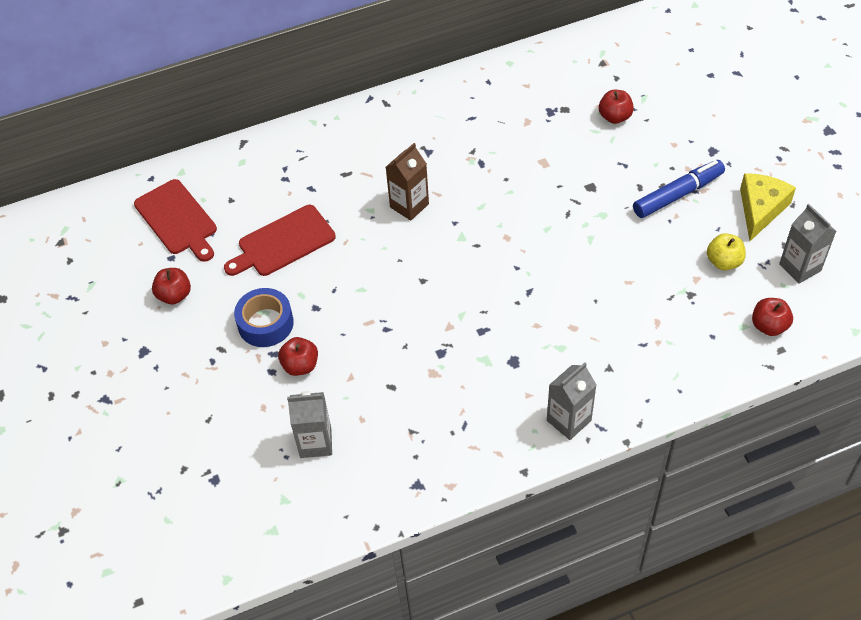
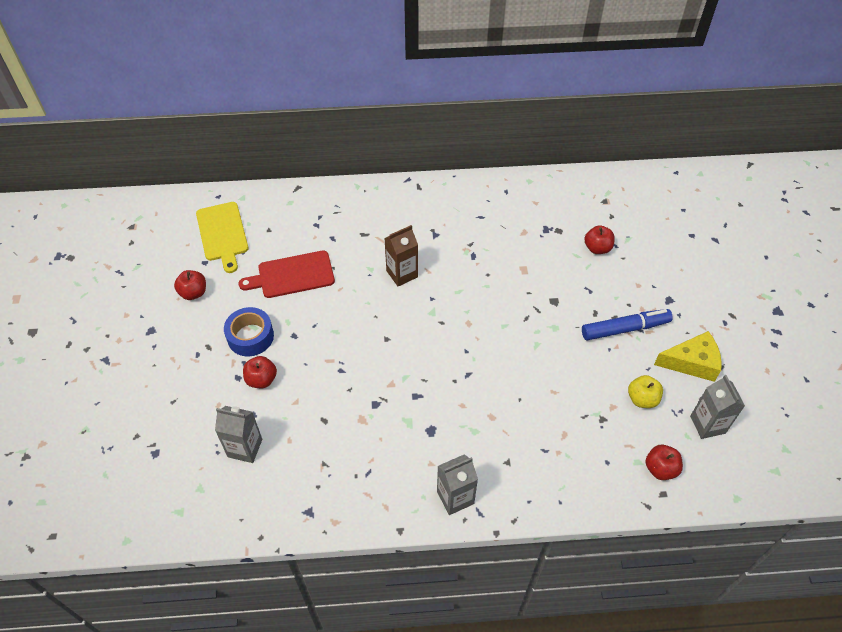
camera: 15 degrees right, 0 degrees up
red cutting board [134,179,217,262] -> yellow cutting board [196,202,249,273]
yellow cheese [740,173,796,241] -> yellow cheese turned 45 degrees clockwise [654,331,722,382]

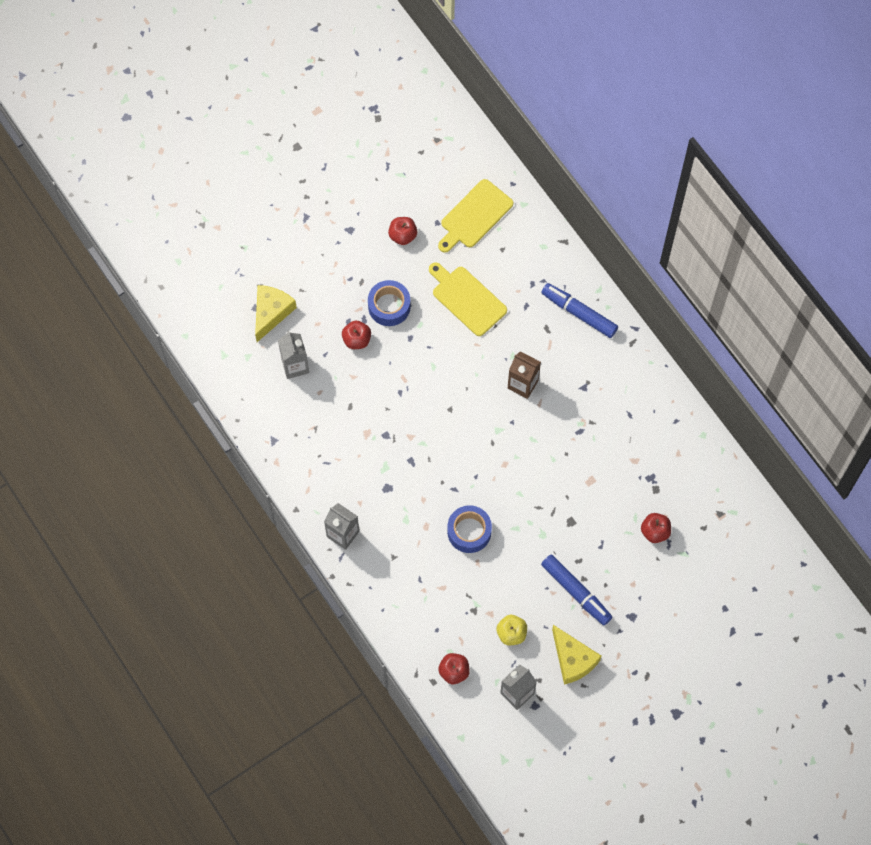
camera: 60 degrees right, 15 degrees up
red cutting board [239,251,335,298] -> yellow cutting board [429,262,507,336]
none -> yellow cheese [255,285,297,342]
none -> blue tape [447,505,492,553]
none -> blue marker [541,283,618,338]

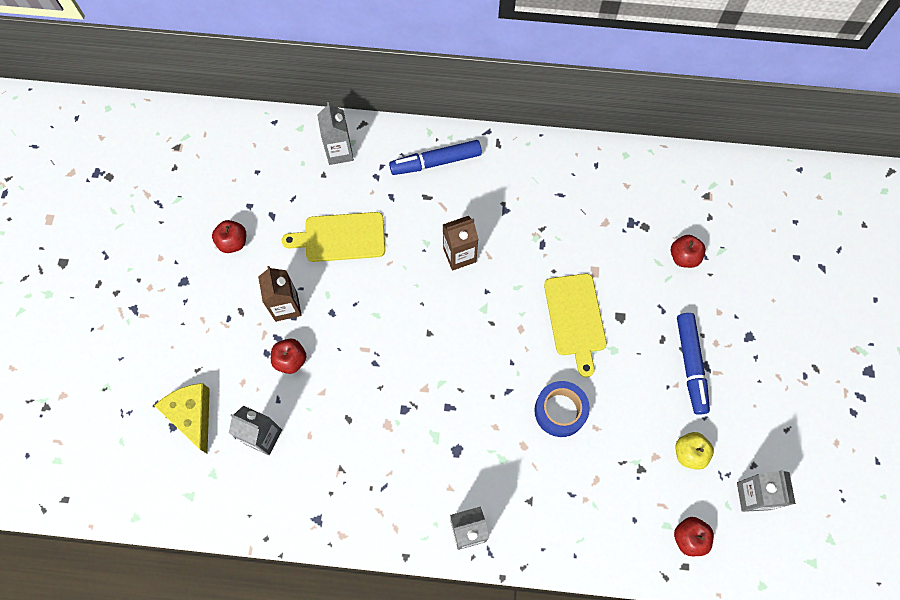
camera: 50 degrees left, 0 degrees up
blue tape [368,280,411,326] -> brown carton [258,266,302,322]
yellow cutting board [438,179,513,253] -> yellow cutting board moved to [544,274,607,377]
blue marker [541,554,612,625] -> blue marker turned 90 degrees clockwise [677,313,710,415]
yellow cheese [552,625,602,685] -> none
none -> grey carton [317,102,354,165]

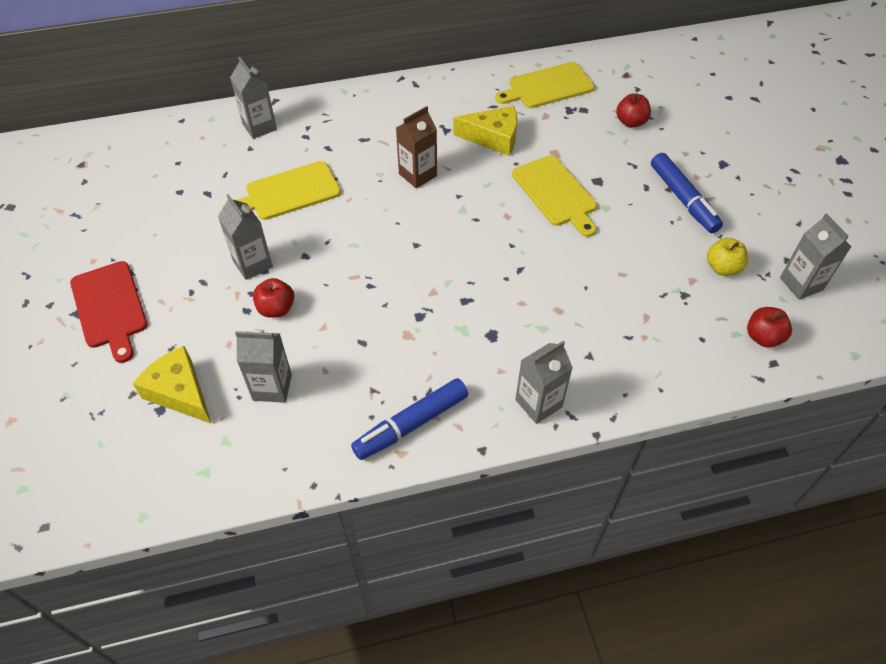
camera: 20 degrees left, 15 degrees down
red apple [212,220,246,253] -> none
brown carton [258,266,302,322] -> grey carton [218,194,273,280]
blue marker [389,140,482,175] -> blue marker moved to [351,378,468,460]
blue tape [534,381,590,437] -> none
none -> red cutting board [70,261,147,363]
none -> yellow cheese [453,106,517,156]
none -> yellow cutting board [495,62,595,108]

